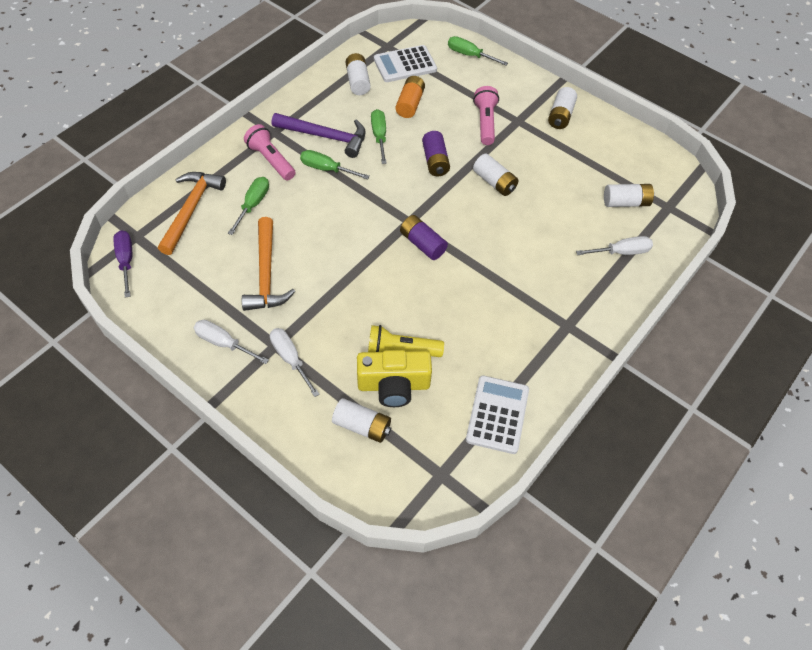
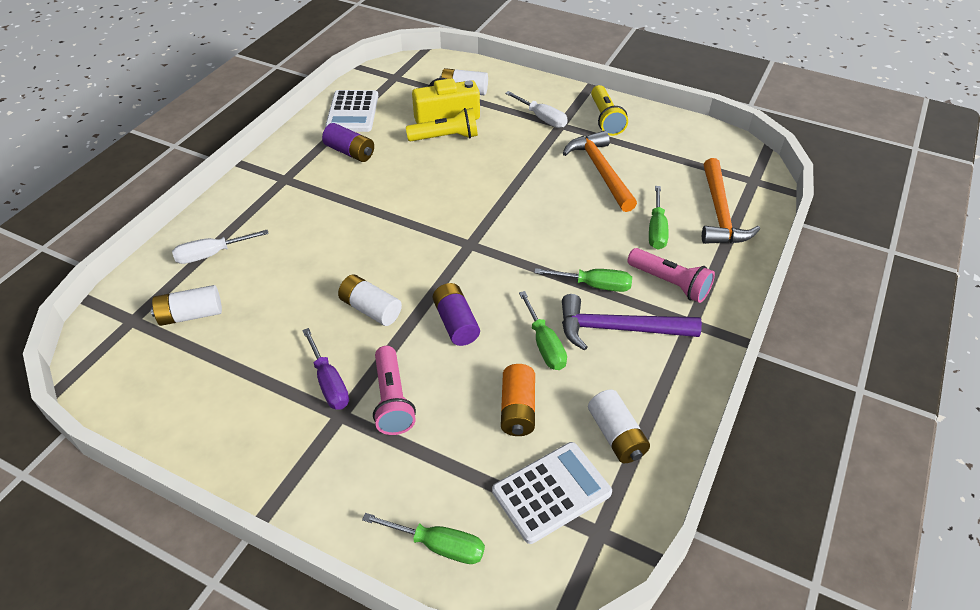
camera: 170 degrees right, 10 degrees down
purple screwdriver [113,230,132,298] -> purple screwdriver moved to [302,328,349,410]
white screwdriver [193,320,269,364] -> yellow flashlight [591,85,628,136]
purple battery [400,215,448,260] -> purple battery moved to [322,123,374,162]
white battery [548,87,577,129] -> none

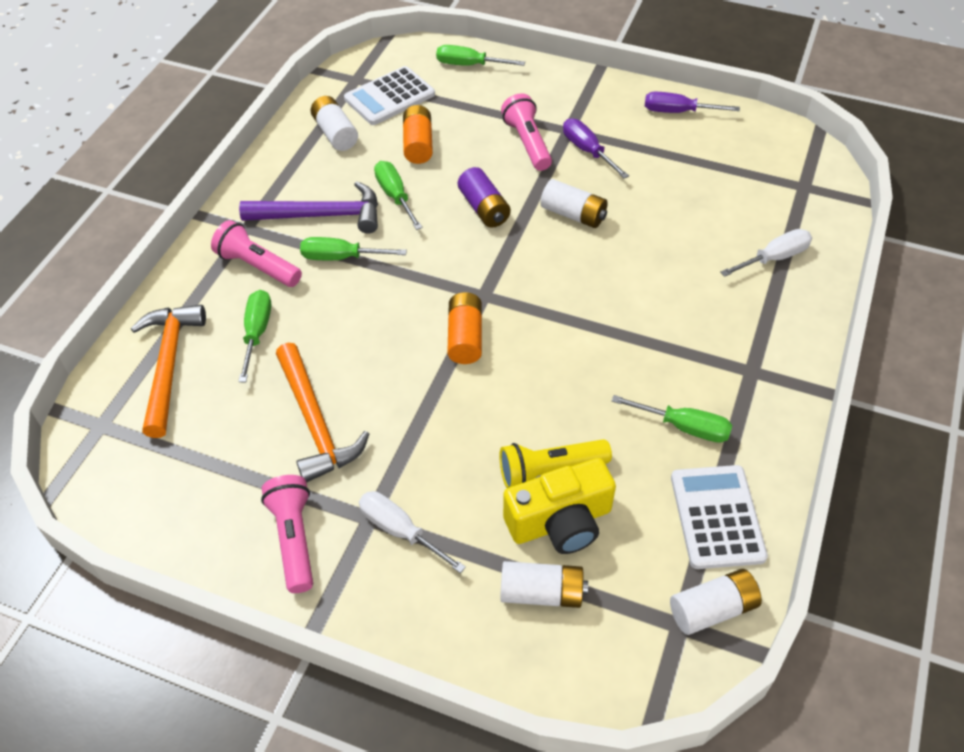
camera: 175 degrees right, 5 degrees up
white battery [151,285,222,326] -> white battery moved to [670,569,762,635]
purple battery [322,123,374,162] -> green screwdriver [612,395,732,443]
yellow flashlight [591,85,628,136] -> pink flashlight [261,475,313,593]
none -> orange battery [447,292,482,364]
none -> purple screwdriver [645,92,740,113]

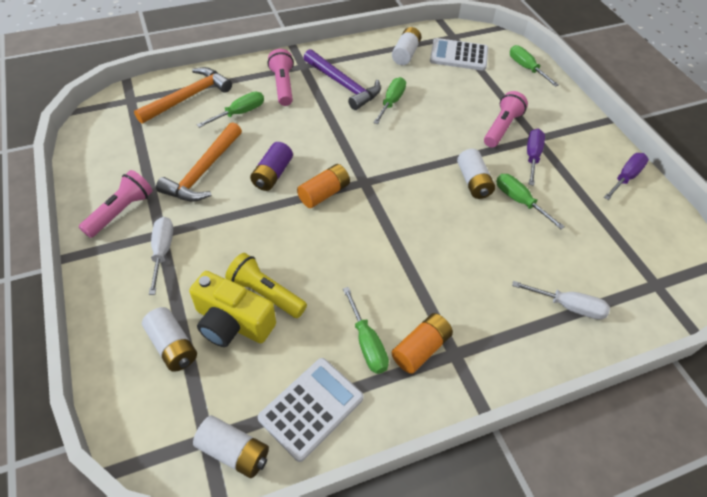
camera: 45 degrees right, 0 degrees up
green screwdriver [300,237,407,260] -> green screwdriver moved to [496,174,565,229]
orange battery [403,105,433,164] -> orange battery moved to [392,313,453,374]
purple battery [458,167,511,228] -> purple battery moved to [250,142,293,191]
purple screwdriver [645,92,740,113] -> purple screwdriver turned 75 degrees clockwise [604,153,649,200]

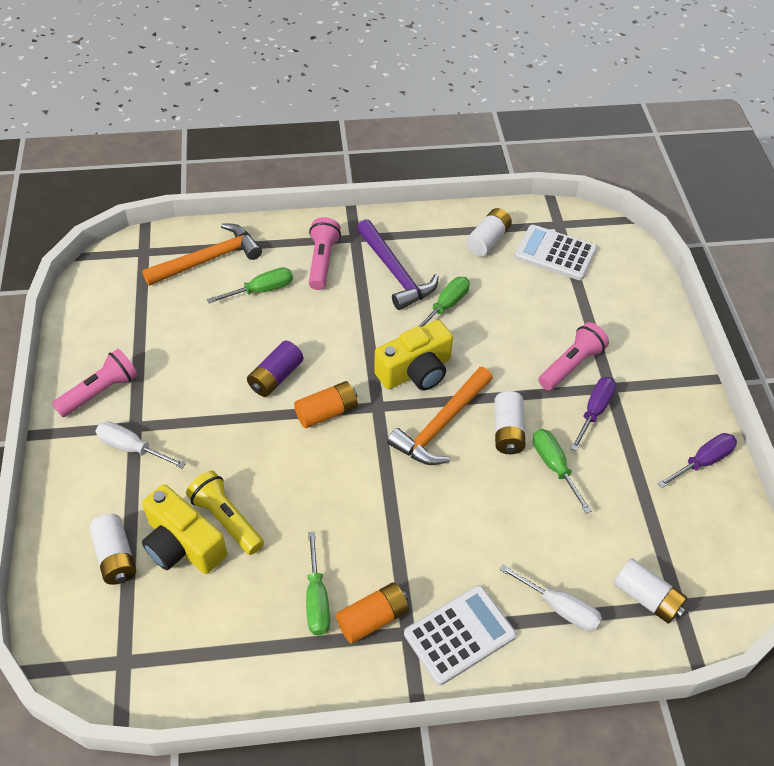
camera: 15 degrees right, 0 degrees up
white screwdriver [149,217,173,295] -> white screwdriver turned 75 degrees counterclockwise [96,421,186,468]
orange hammer [156,122,242,201] -> orange hammer moved to [387,367,493,465]
white battery [193,415,269,478] -> white battery moved to [614,558,687,624]
white calculator [258,358,364,462] -> white calculator moved to [404,585,516,685]
green screwdriver [510,45,559,87] -> none
none -> yellow camera [374,320,453,390]

